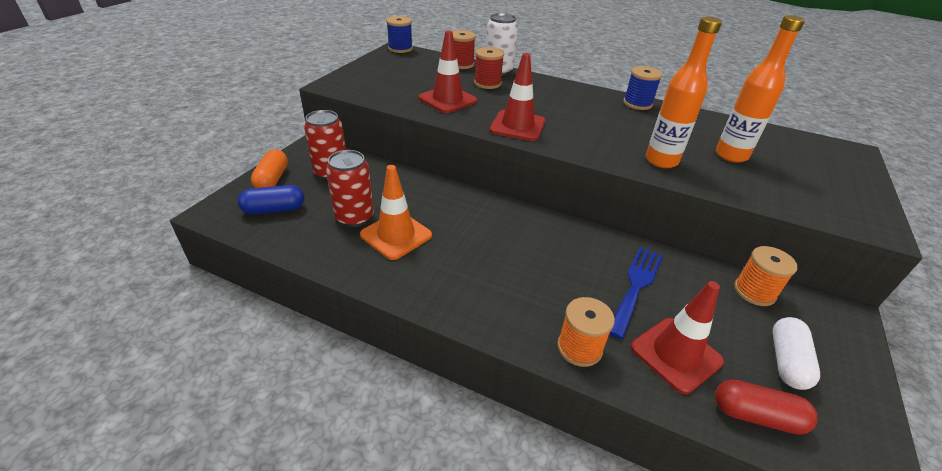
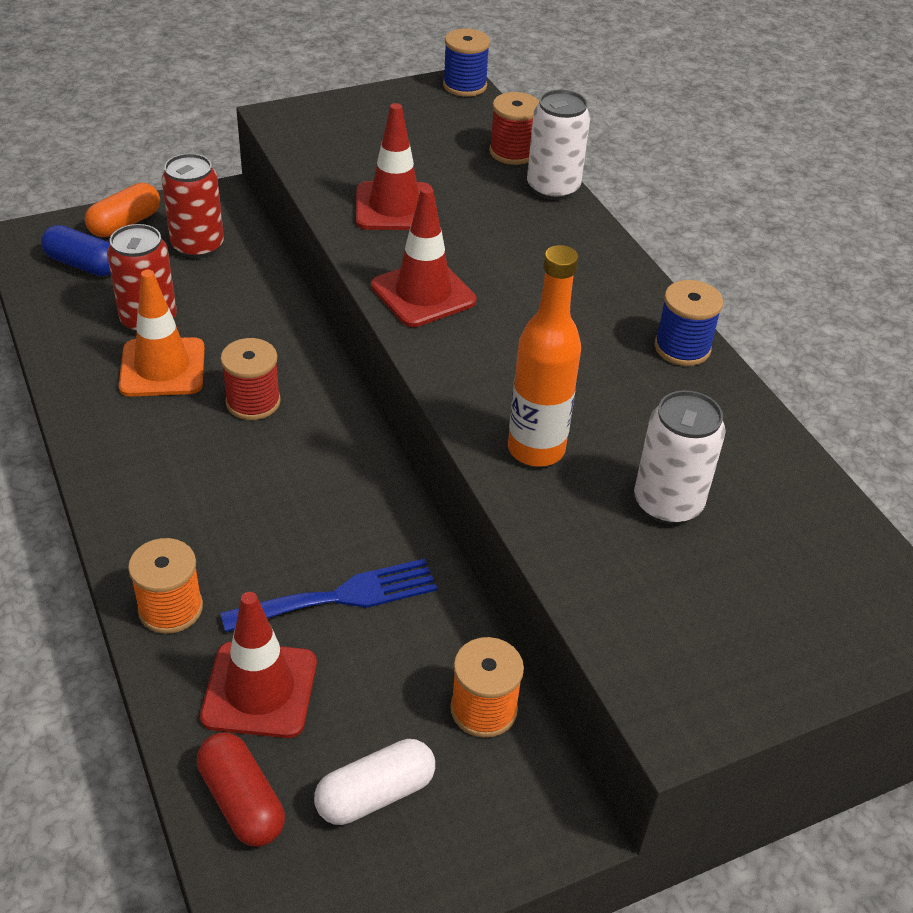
camera: 40 degrees right, 5 degrees up
red spool [474,47,504,89] -> red spool moved to [221,338,281,420]
orange bottle [716,15,805,162] -> white can [634,390,726,524]

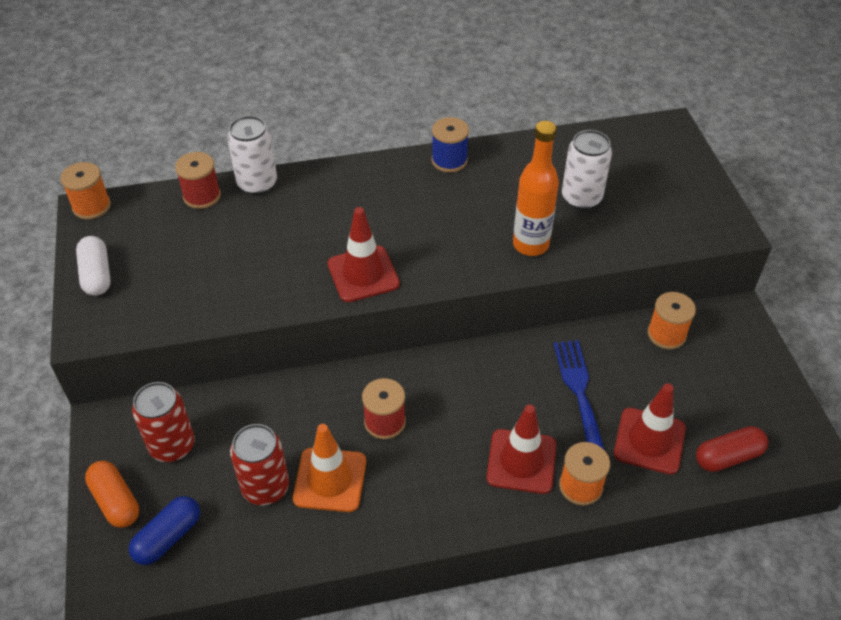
camera: 75 degrees left, 5 degrees up
white capsule [314,739,435,825] -> white capsule moved to [76,236,111,296]
red traffic cone [356,103,432,230] -> red traffic cone moved to [486,405,556,494]
blue spool [443,29,490,97] -> orange spool [60,162,111,220]

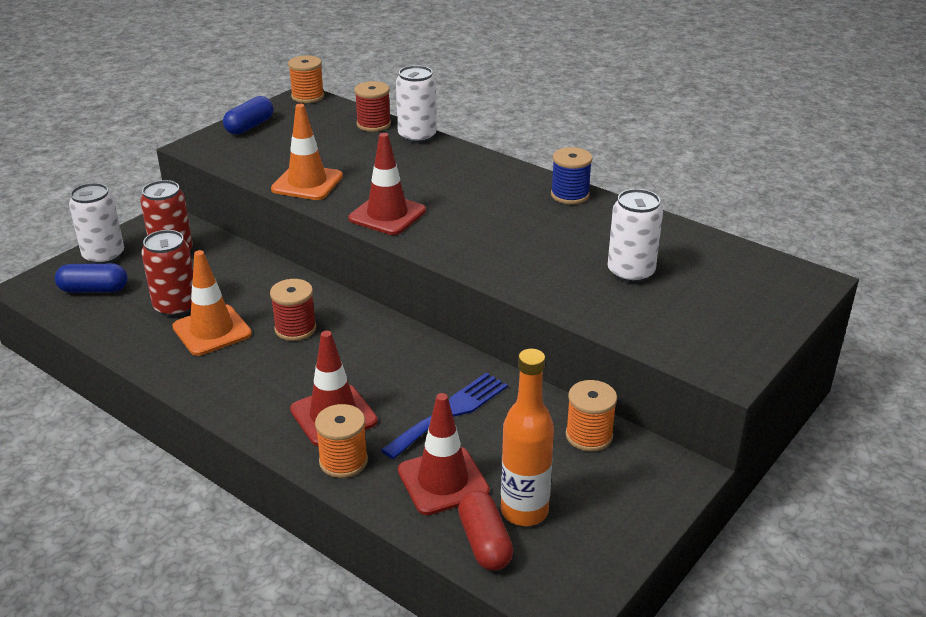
camera: 50 degrees right, 15 degrees down
white capsule [76,236,111,296] -> blue capsule [223,96,274,135]
orange capsule [85,461,139,528] -> white can [69,183,124,264]
orange bottle [513,121,559,256] -> orange bottle moved to [501,349,554,526]
red capsule [696,426,768,472] -> red capsule turned 45 degrees clockwise [458,490,513,571]
none -> orange traffic cone [271,104,343,200]

